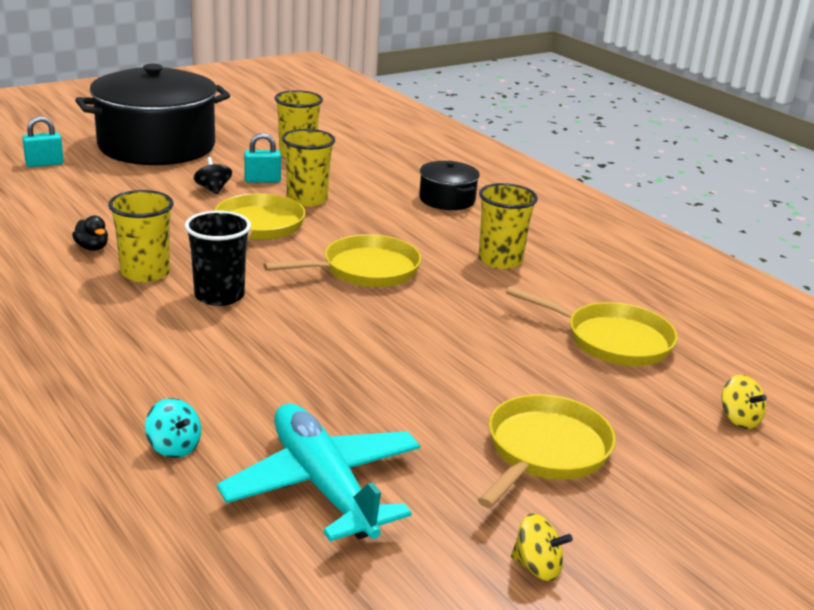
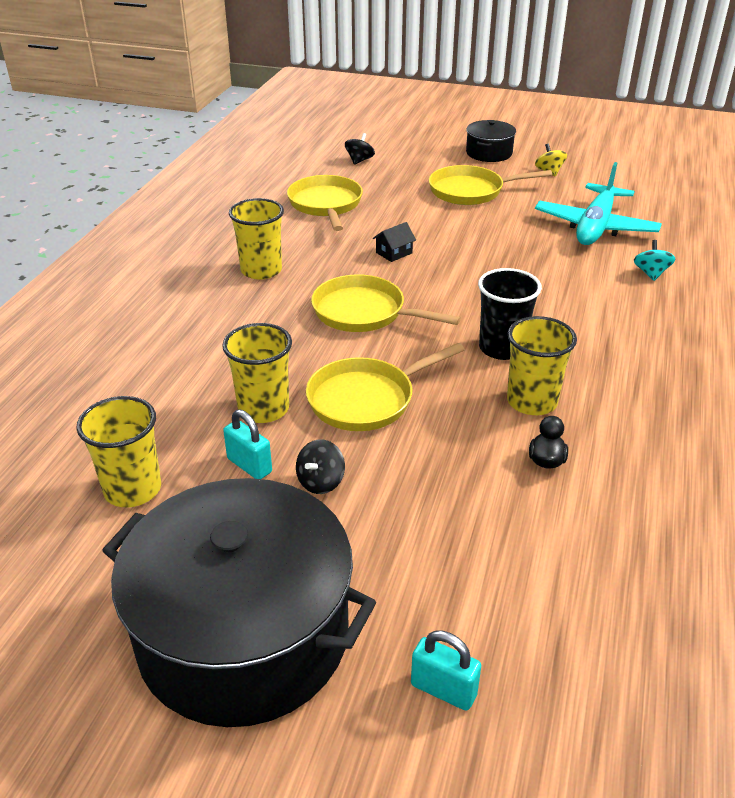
camera: 125 degrees left, 10 degrees up
black pot [419,161,480,210] -> black pot moved to [466,120,516,162]
yellow spinning top [722,375,767,429] -> black spinning top [345,133,375,165]
none -> black house [373,222,416,262]

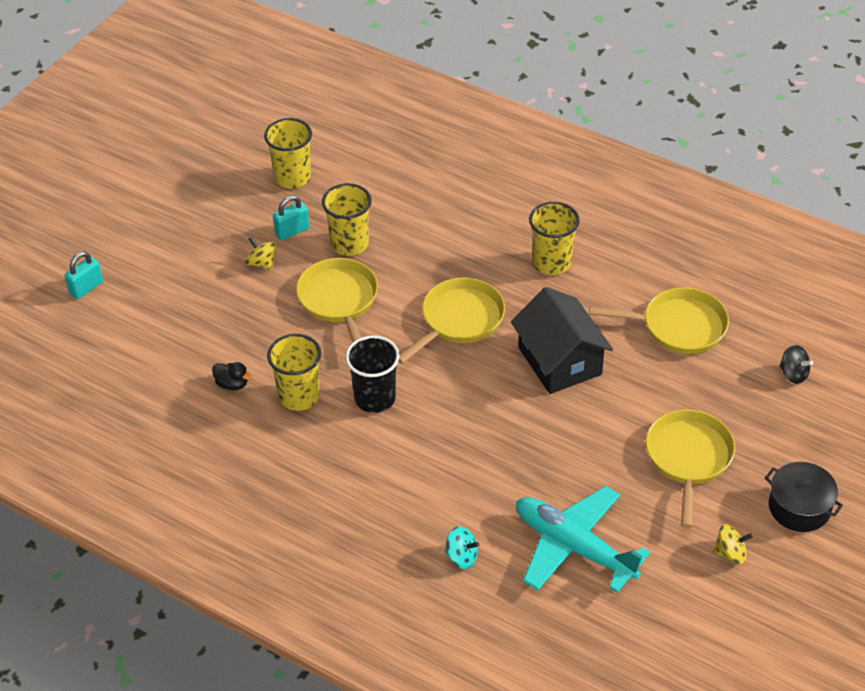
camera: 105 degrees right, 10 degrees up
black pot [102,478,376,727] -> none
black spinning top [296,439,345,494] -> yellow spinning top [245,236,276,270]
black house [373,222,416,262] -> black house [511,287,613,394], size x2.40

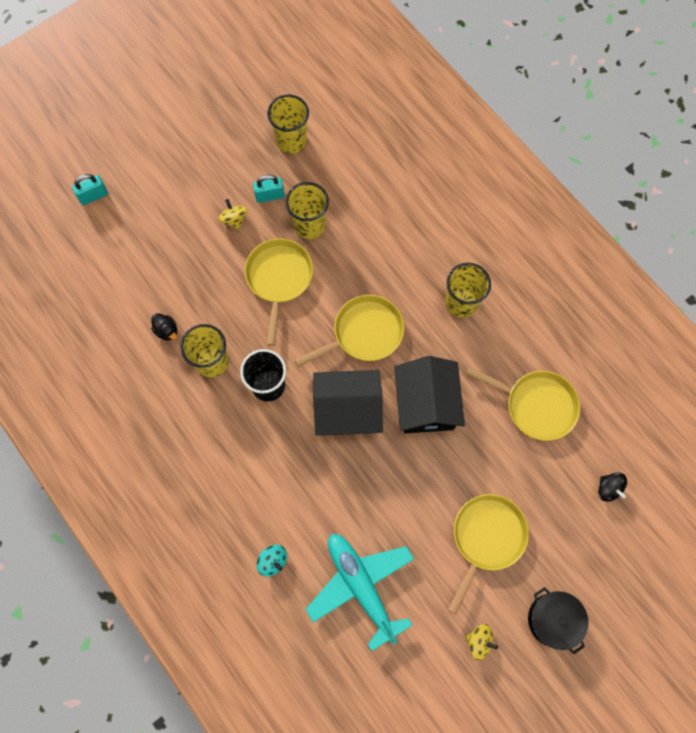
camera: 20 degrees right, 25 degrees up
none -> black house [313,370,383,436]

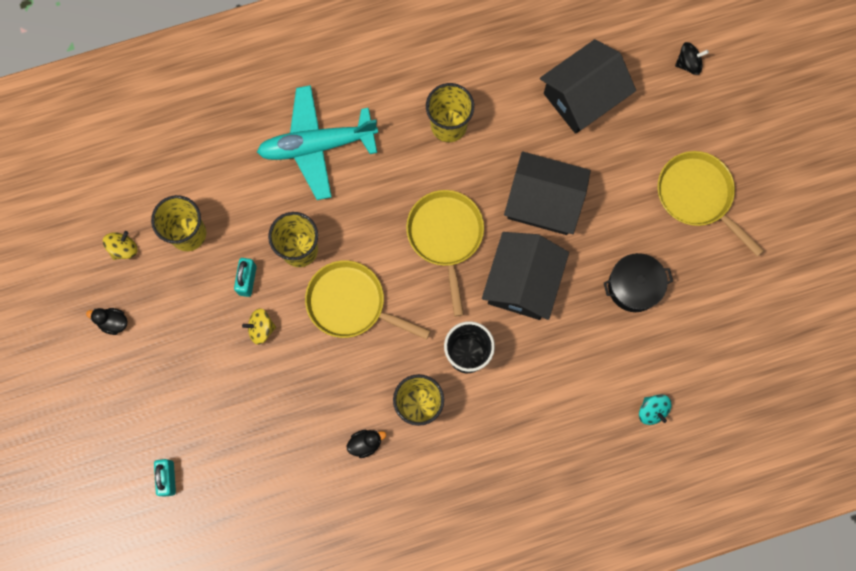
camera: 70 degrees left, 5 degrees up
turquoise spinning top [257,545,287,576] -> turquoise spinning top turned 90 degrees clockwise [639,394,671,425]
turquoise plane [306,534,414,651] -> turquoise plane moved to [257,85,378,200]
yellow spinning top [465,624,498,660] -> yellow spinning top moved to [103,231,138,260]
yellow pan [466,367,580,441] -> black house [540,39,636,134]
black pot [528,587,589,654] -> black pot moved to [604,253,673,312]
none -> black duck [86,308,128,335]

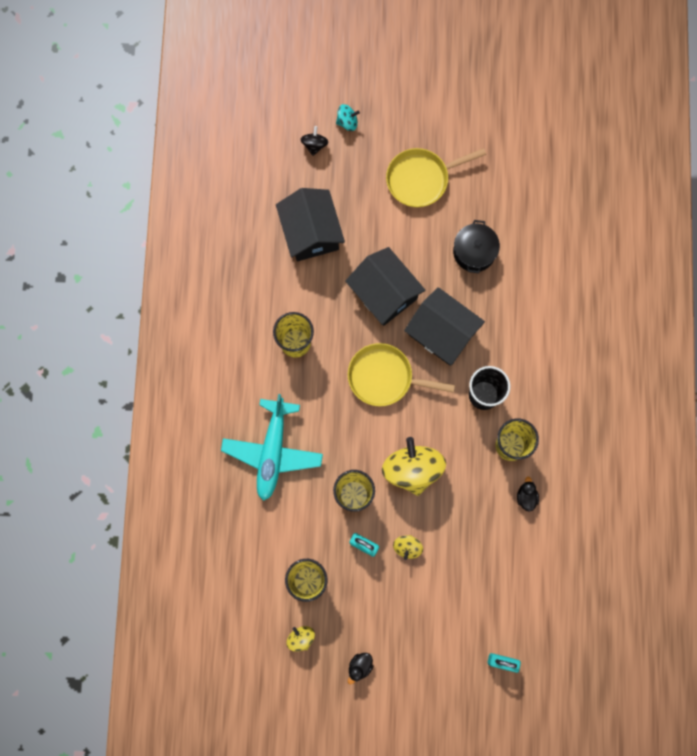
camera: 70 degrees left, 0 degrees up
yellow pan [305,260,431,340] -> yellow spinning top [382,437,446,496]
black house [504,151,591,235] -> black house turned 75 degrees counterclockwise [345,247,426,326]
turquoise spinning top [639,394,671,425] -> turquoise spinning top moved to [336,104,360,131]

